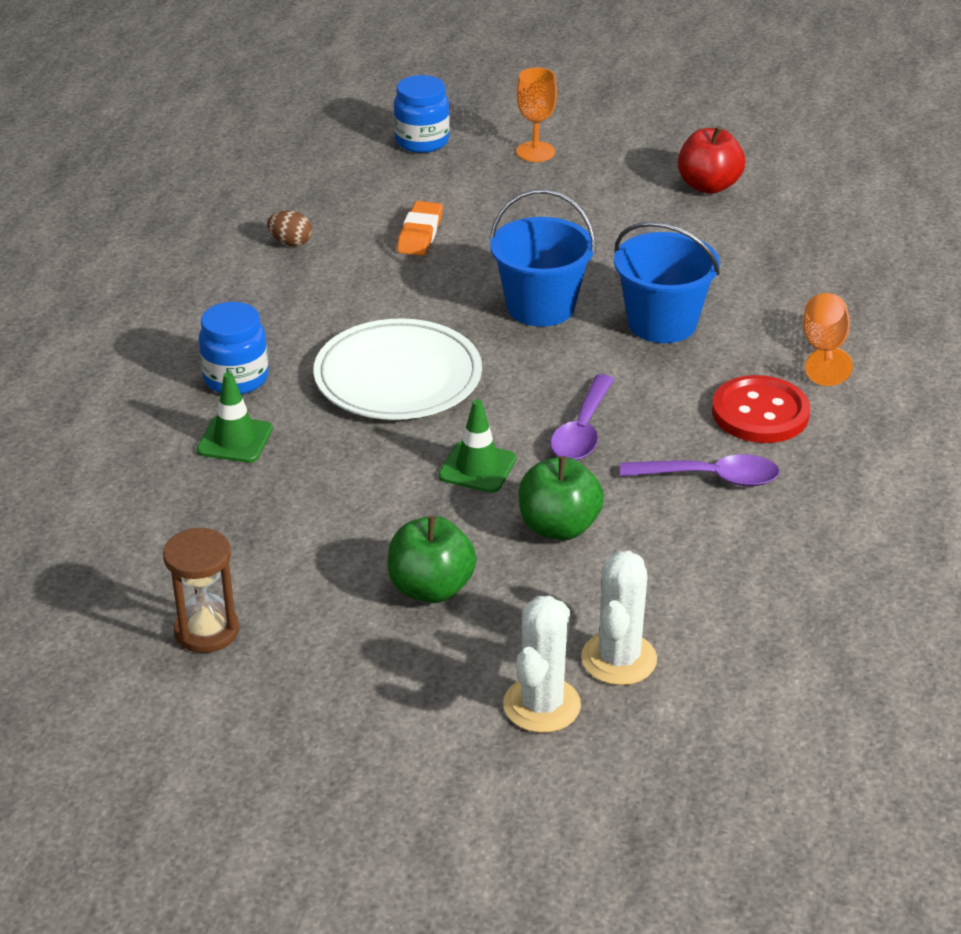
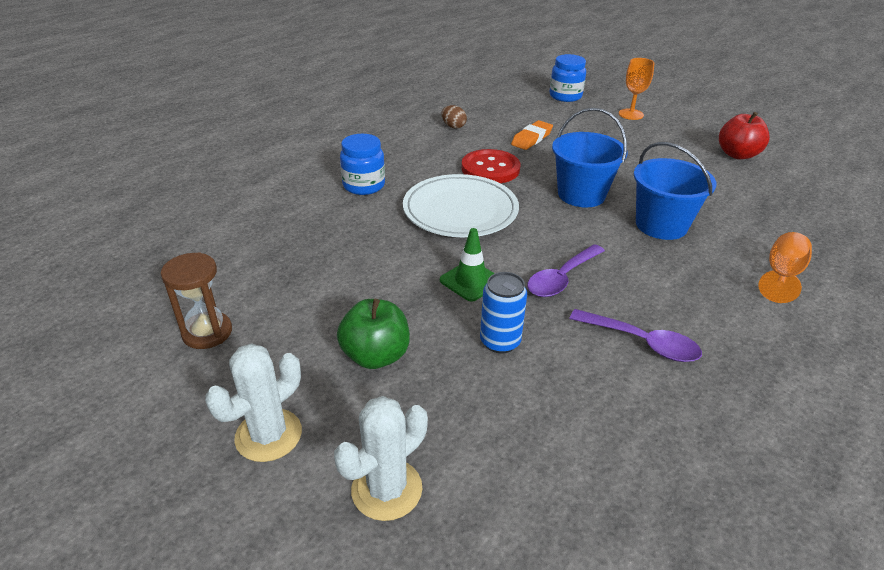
camera: 25 degrees right, 0 degrees up
green traffic cone [197,372,273,463] -> none
green apple [518,456,604,541] -> blue can [480,272,527,354]
white cactus [581,550,657,685] -> white cactus moved to [205,343,302,462]
red button [712,375,810,443] -> red button moved to [461,149,520,183]

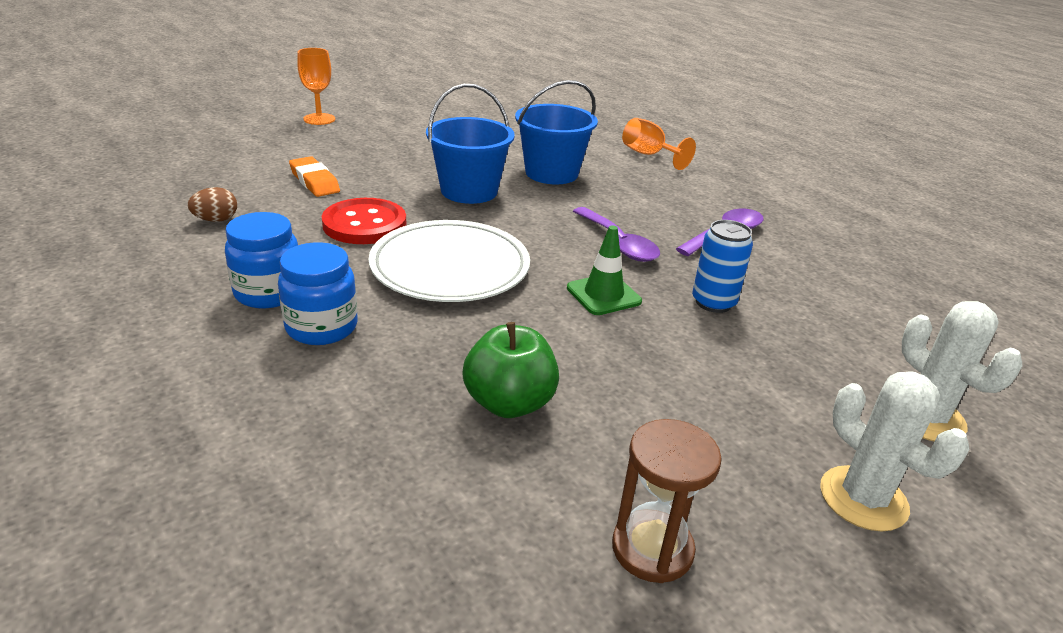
camera: 75 degrees left, 5 degrees down
green apple [337,299,410,369] -> green apple moved to [463,322,559,418]
blue jar [550,54,586,102] -> blue jar moved to [225,212,298,308]
red apple [719,112,770,159] -> none

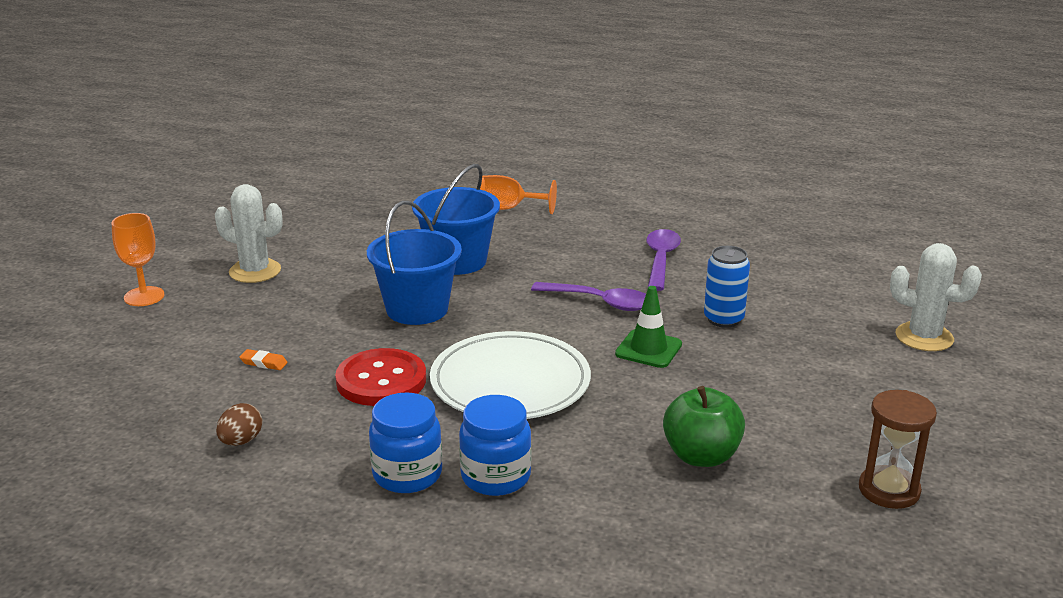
camera: 35 degrees left, 5 degrees down
orange eraser [289,156,340,197] -> orange eraser [239,349,288,370], size x0.56
white cactus [820,371,969,532] -> white cactus moved to [215,184,283,283]

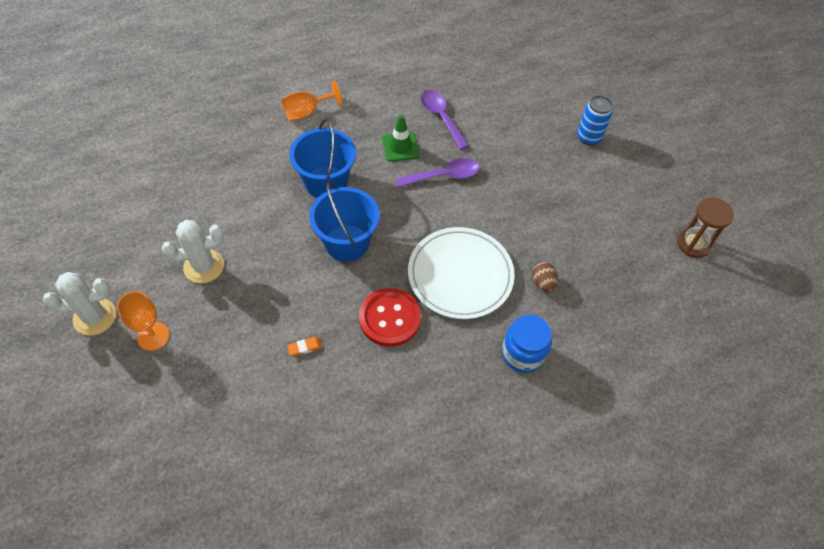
camera: 40 degrees left, 30 degrees up
brown egg [216,403,263,446] -> brown egg moved to [532,262,558,292]
blue jar [369,392,442,493] -> none
green traffic cone [615,286,682,368] -> green traffic cone moved to [381,114,420,162]
green apple [663,386,745,467] -> none
blue can [704,246,750,328] -> blue can moved to [577,96,613,145]
white cactus [890,243,982,351] -> white cactus moved to [43,272,116,336]

